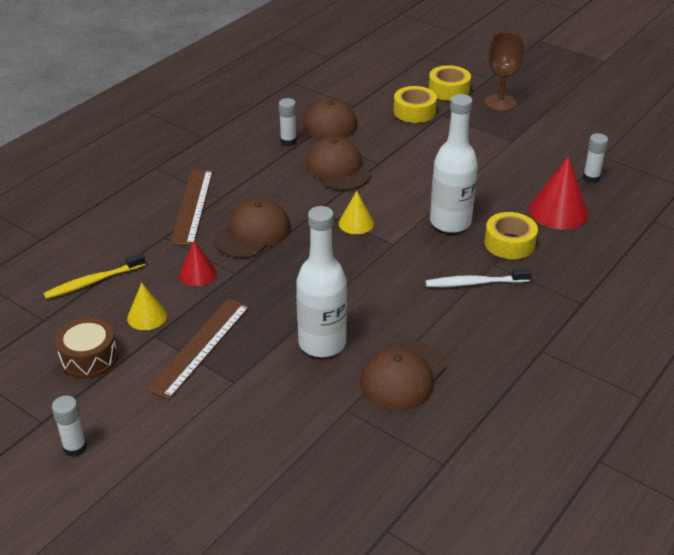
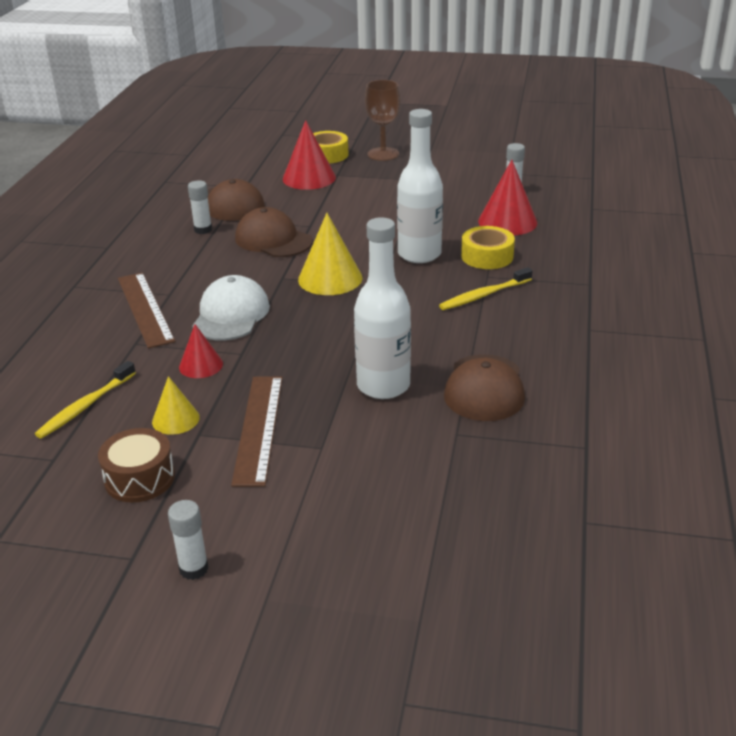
camera: 25 degrees left, 5 degrees down
brown cap [214,199,291,258] -> white cap [192,275,270,340]
yellow cone [339,191,374,234] -> yellow cone [298,213,362,295], size x1.68
yellow tape [394,86,437,123] -> red cone [283,120,336,190]
white toothbrush [425,268,531,287] -> yellow toothbrush [439,267,532,310]

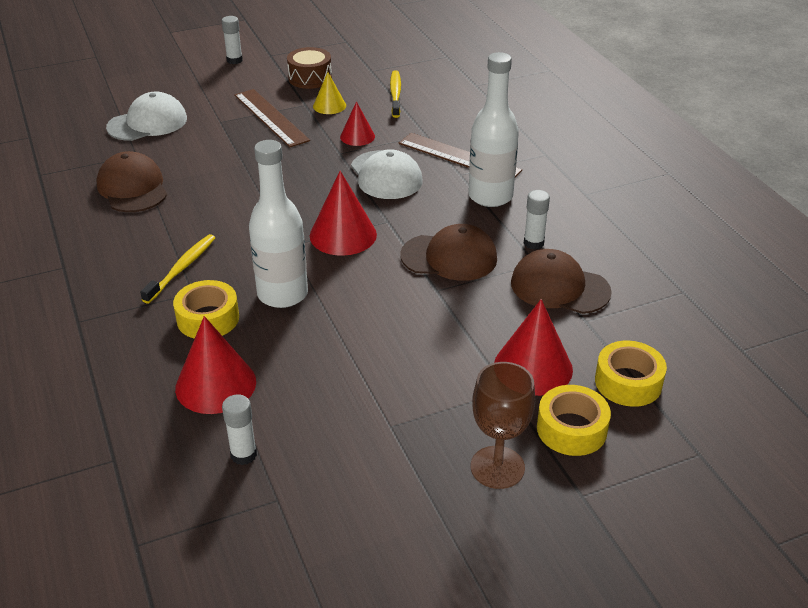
camera: 145 degrees right, 5 degrees up
yellow cone [298,213,362,295] -> red cone [310,171,377,256]
white bottle [354,217,411,399] -> white bottle moved to [468,52,519,207]
none -> white cap [106,92,187,141]
none -> yellow tape [595,340,667,407]

